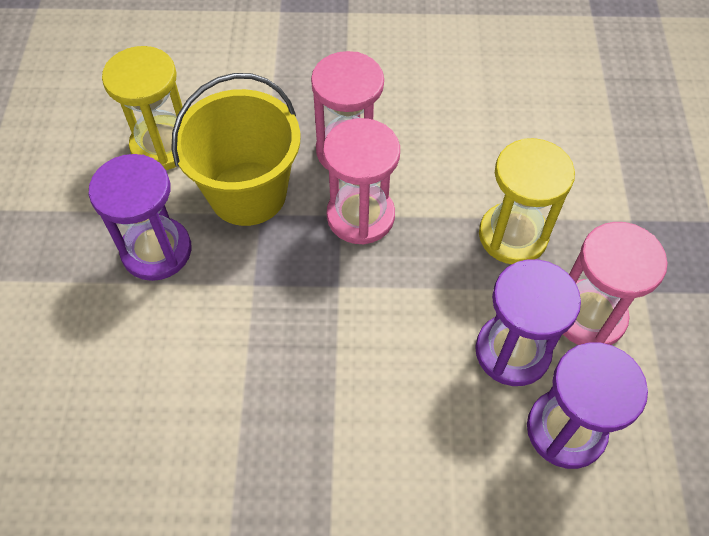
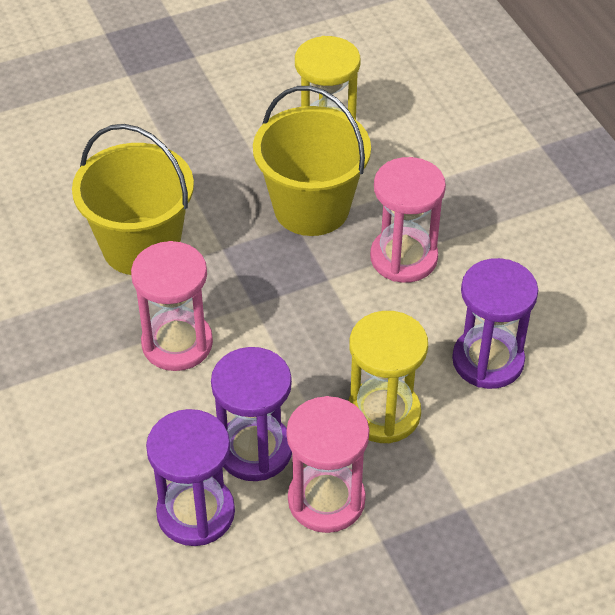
camera: 65 degrees right, 10 degrees down
purple hourglass [89,154,191,281] -> purple hourglass moved to [452,258,538,389]
pink hourglass [323,118,400,244] -> pink hourglass moved to [131,241,213,371]
none -> yellow bucket [72,124,194,275]

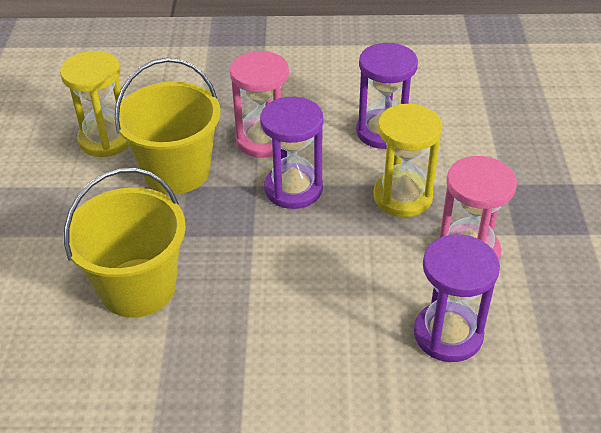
camera: 65 degrees left, 5 degrees down
pink hourglass [131,241,213,371] -> none
purple hourglass [211,347,292,481] -> purple hourglass moved to [260,97,323,209]

